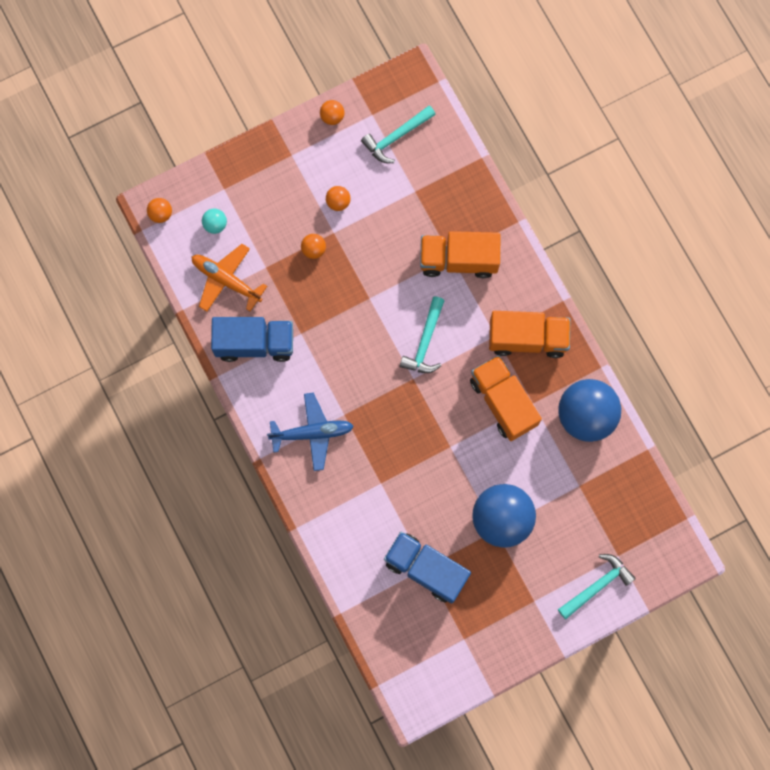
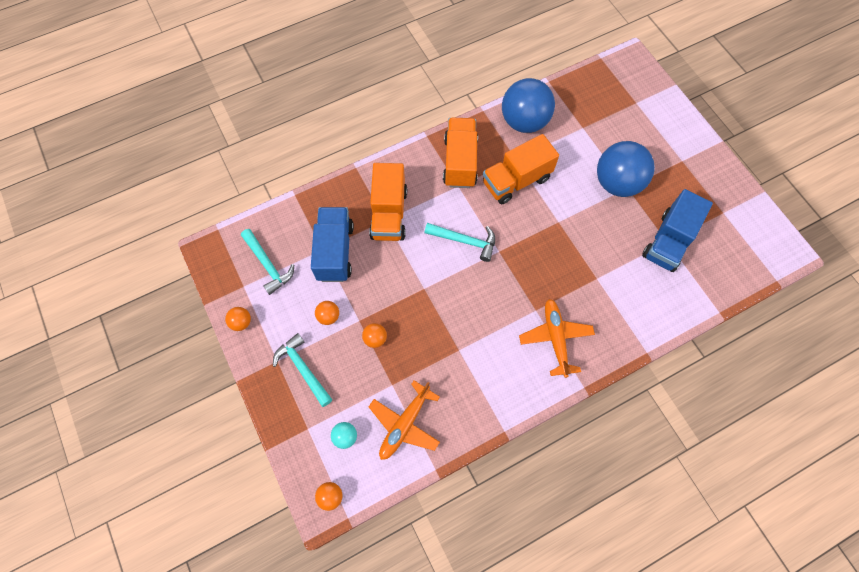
camera: 90 degrees left, 10 degrees down
blue truck [211,317,293,362] -> blue truck moved to [311,207,354,282]
blue plane [267,393,354,471] -> orange plane [519,299,595,378]
turquoise hammer [558,554,636,620] -> turquoise hammer moved to [273,333,332,407]

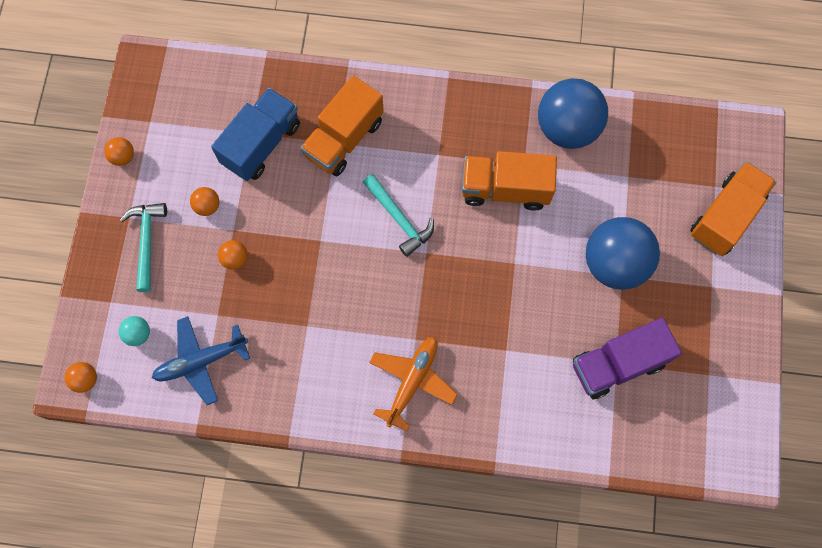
camera: 35 degrees right, 5 degrees up
turquoise hammer [241,229,294,295] -> none
orange plane [369,380,440,460] -> blue plane [152,316,250,405]
orange truck [443,118,478,188] -> orange truck moved to [690,161,777,256]
blue truck [642,189,713,272] -> purple truck [573,318,682,399]

